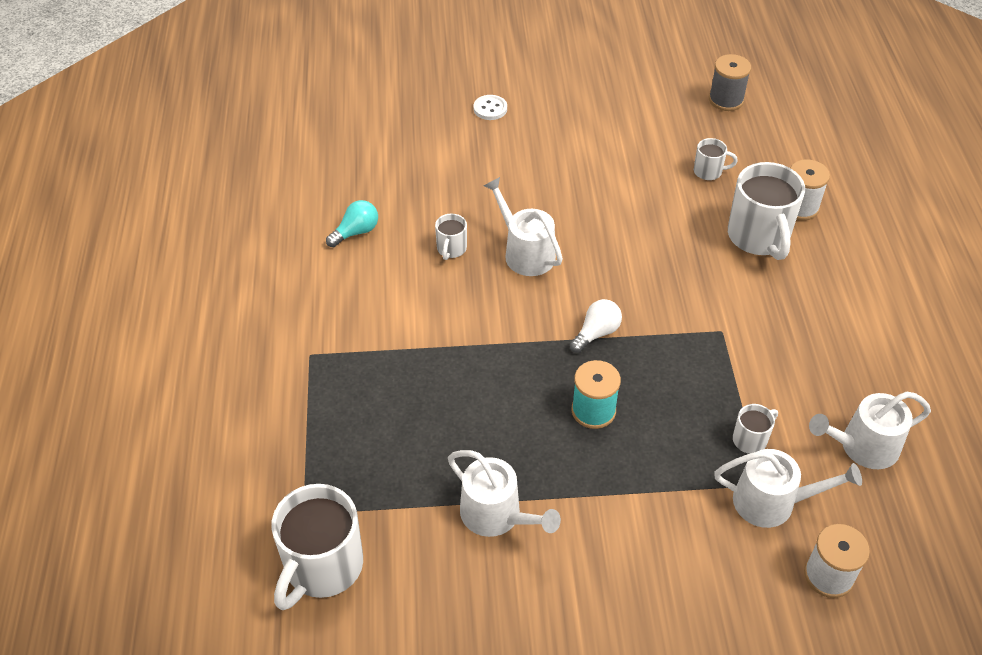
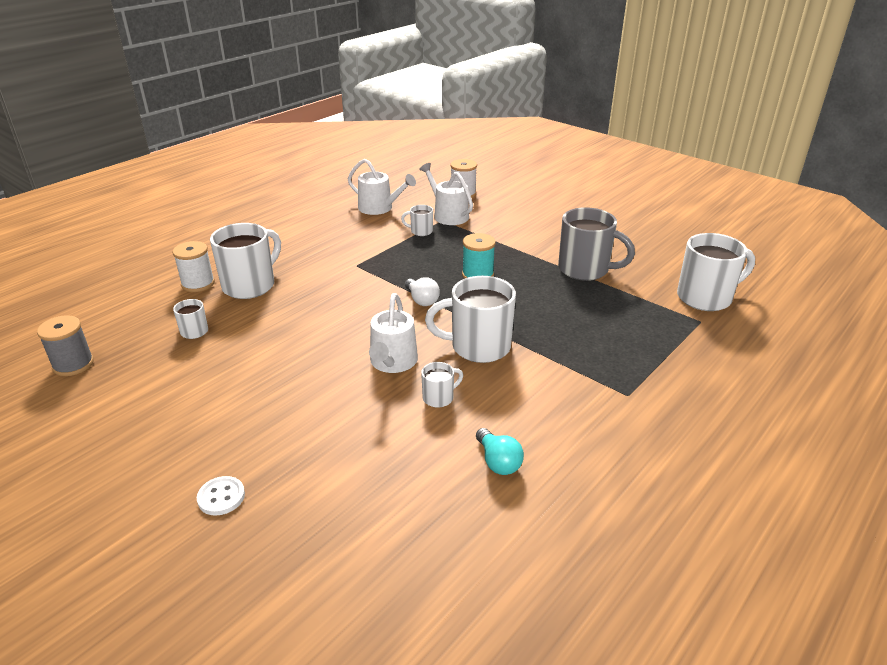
camera: 135 degrees left, 15 degrees down
turquoise light bulb [326,200,378,247] -> turquoise light bulb turned 120 degrees counterclockwise [476,428,524,475]
white watering can [448,450,561,537] -> grey mug [558,207,635,281]
white light bulb [570,299,622,353] -> white light bulb turned 120 degrees counterclockwise [405,277,440,306]
none -> white mug [425,276,516,363]

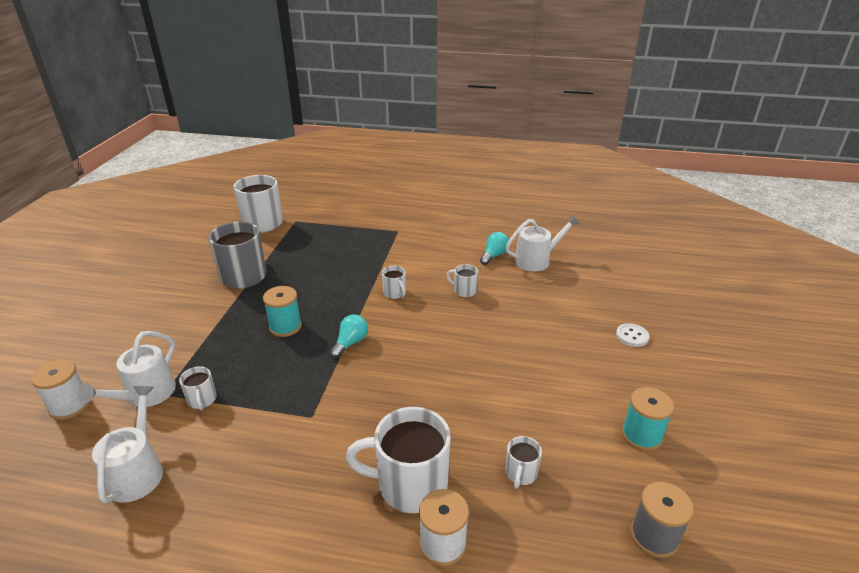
camera: 120 degrees left, 0 degrees up
white watering can [369,293,418,373] -> white watering can moved to [505,215,579,272]
white light bulb [405,277,440,306] -> turquoise light bulb [330,314,368,358]
white mug [425,276,516,363] -> white mug [382,266,406,299], size x0.48
none -> turquoise spool [622,387,674,451]

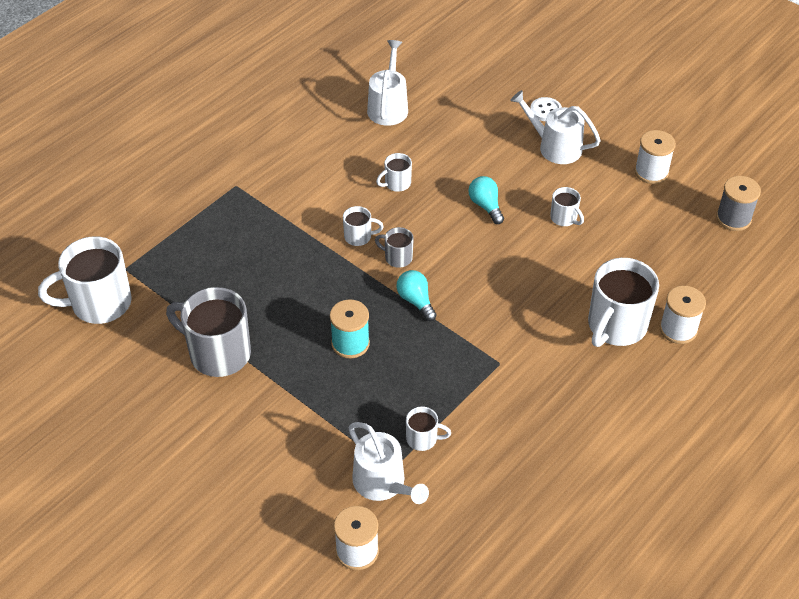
camera: 60 degrees left, 15 degrees up
white watering can [92,386,163,503] -> white watering can moved to [510,90,601,164]
turquoise light bulb [480,232,509,265] -> turquoise light bulb moved to [468,176,504,224]
white mug [505,436,542,489] -> white mug moved to [550,187,584,226]
turquoise spool [622,387,674,451] -> white spool [635,130,676,184]
none -> grey mug [375,227,414,268]

